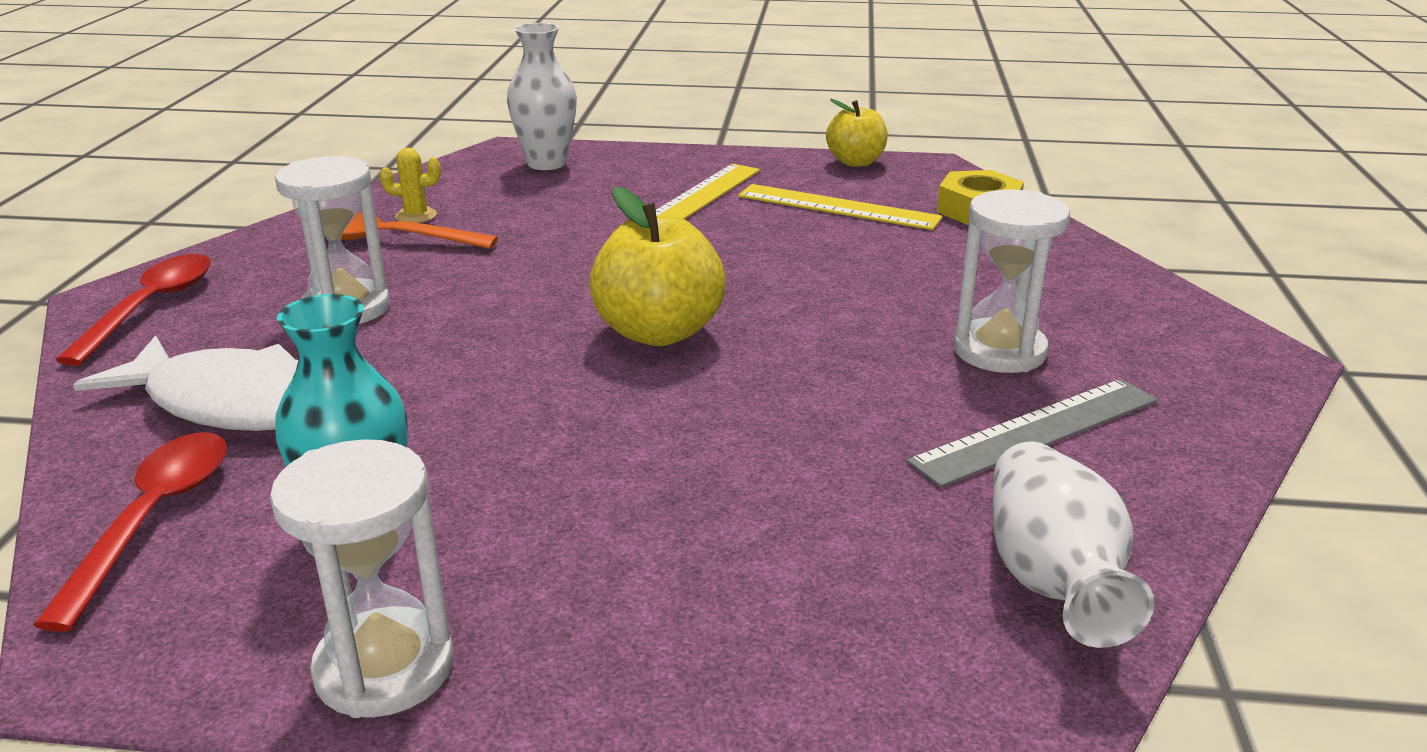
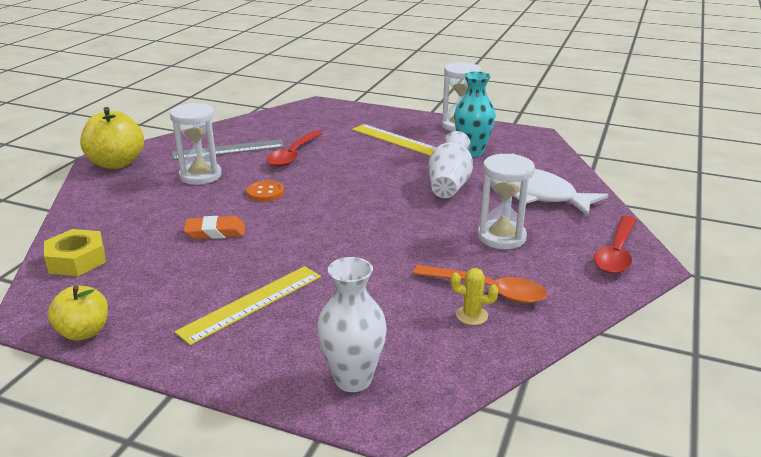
camera: 165 degrees left, 0 degrees up
red spoon [33,432,227,632] -> red spoon moved to [267,130,322,167]
yellow apple [589,187,726,346] -> yellow apple moved to [80,107,144,169]
yellow ruler [738,184,943,230] -> yellow ruler moved to [352,124,437,156]
white vase [992,442,1155,648] -> white vase moved to [429,131,473,198]
none -> orange eraser [184,216,245,239]
none -> orange button [246,180,284,202]

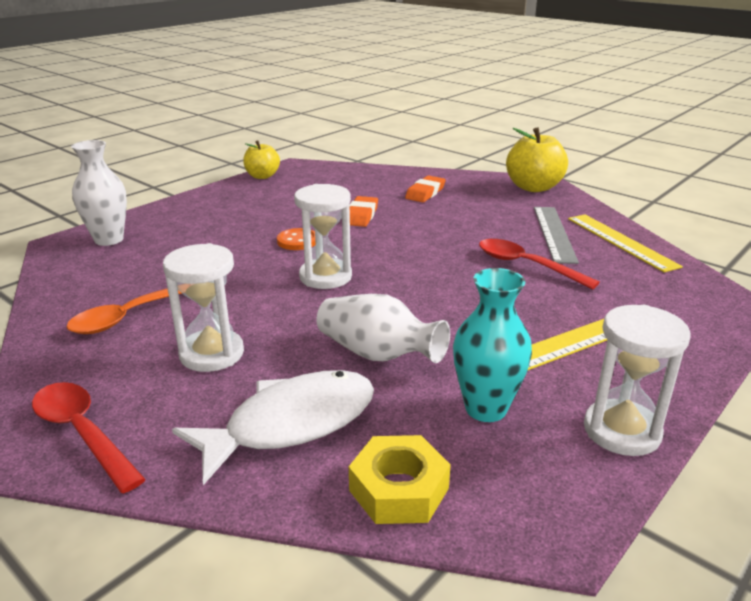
camera: 110 degrees right, 0 degrees up
yellow nut [44,229,106,276] -> yellow nut moved to [349,435,451,524]
white hourglass [170,103,222,185] -> white hourglass moved to [294,184,352,289]
yellow ruler [175,266,321,345] -> yellow ruler moved to [568,214,683,272]
orange button [246,180,284,202] -> orange button moved to [277,228,316,250]
yellow cactus [451,268,498,325] -> none
none -> orange eraser [405,175,446,202]

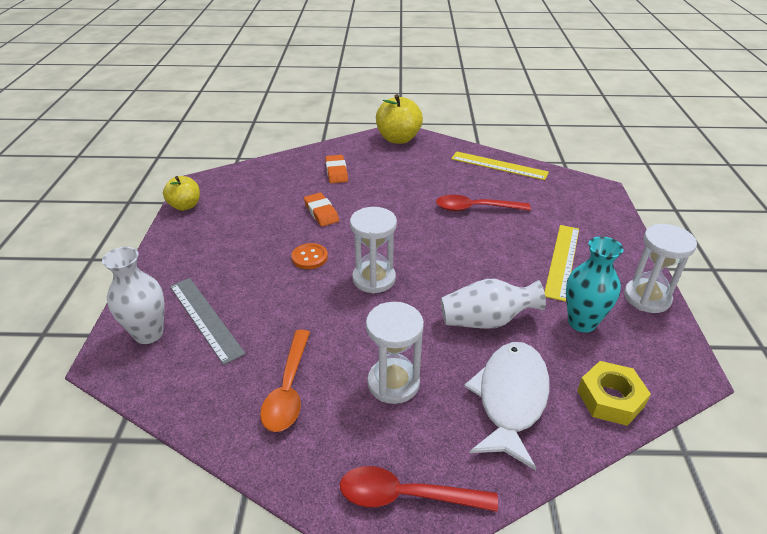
camera: 40 degrees left, 10 degrees up
grey ruler [534,207,579,264] -> grey ruler moved to [170,278,246,365]

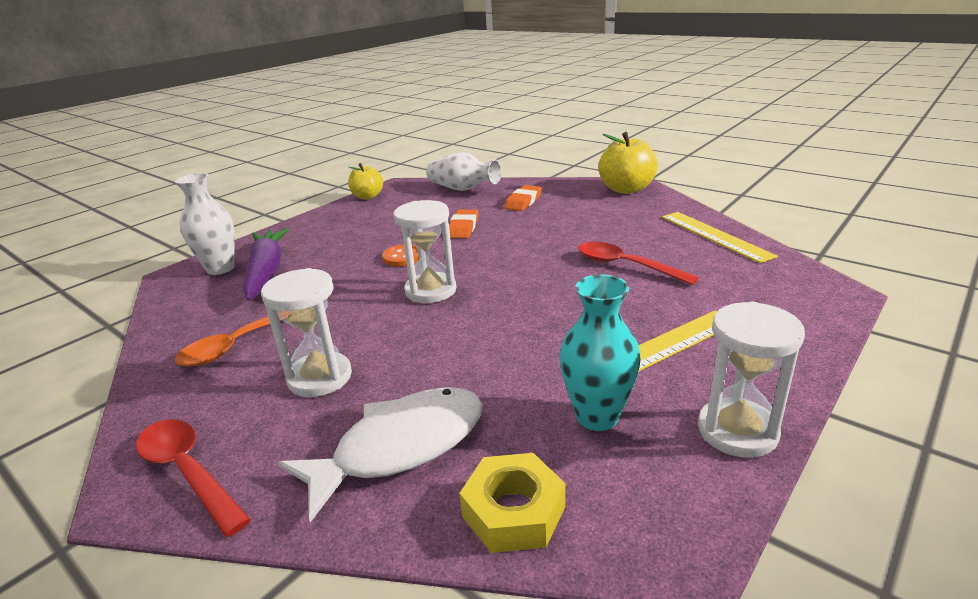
camera: 40 degrees right, 10 degrees down
grey ruler [170,278,246,365] -> purple carrot [243,228,289,301]
white vase [441,279,546,329] -> white vase moved to [427,152,501,191]

